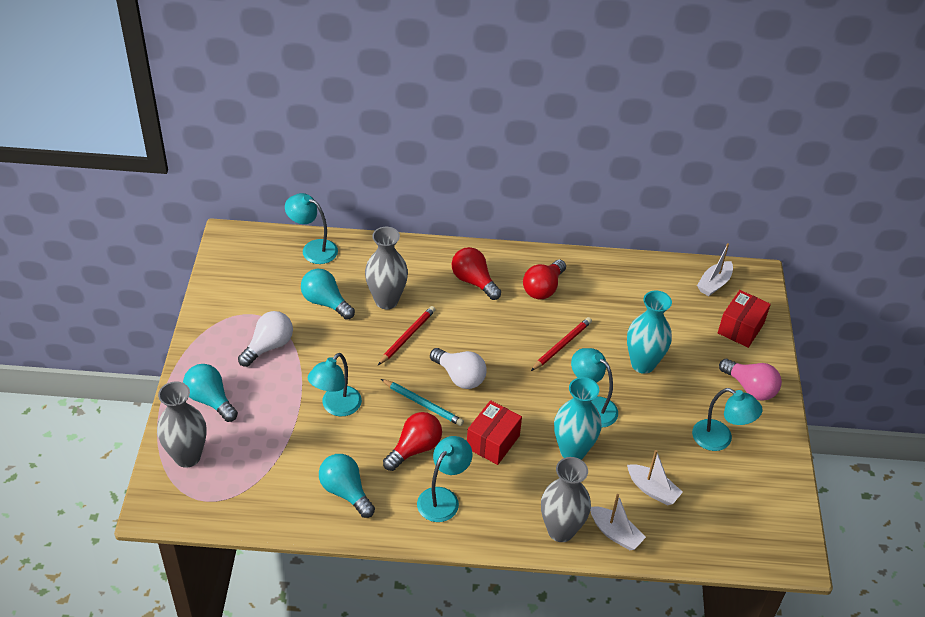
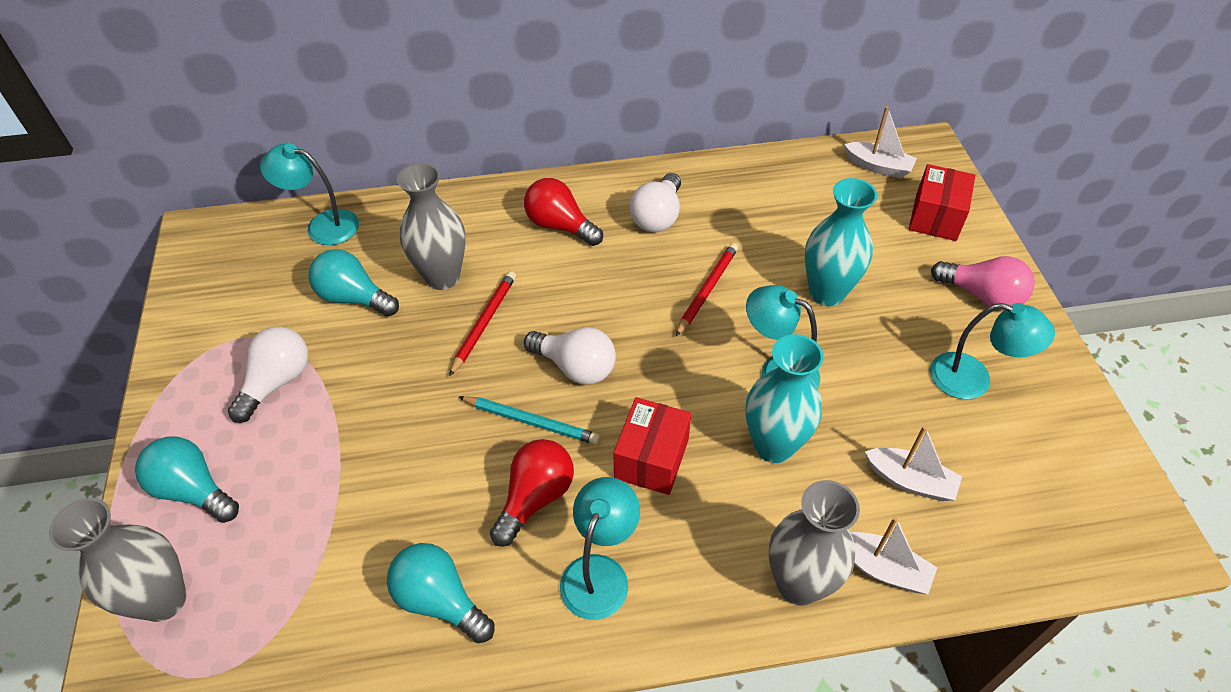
camera: 10 degrees left, 5 degrees up
turquoise lamp [308,353,362,416] -> none
red light bulb [523,260,566,300] -> white light bulb [630,173,681,232]
white boat [697,243,733,296] -> white boat turned 90 degrees counterclockwise [844,106,917,178]

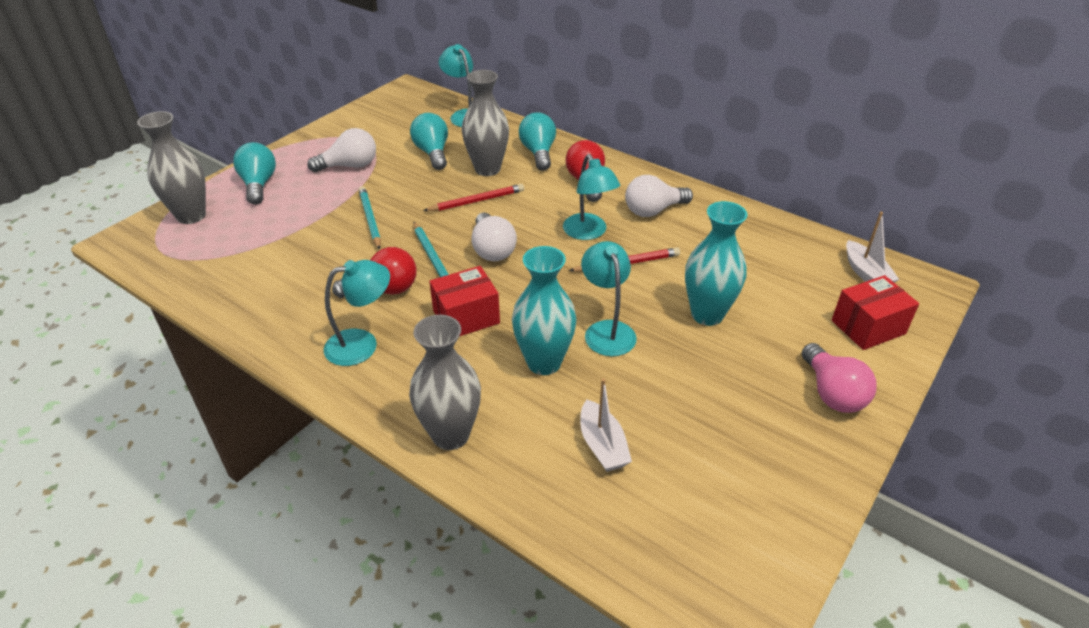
camera: 45 degrees right, 10 degrees down
turquoise light bulb [387,543,494,644] -> turquoise light bulb moved to [519,112,556,171]
white boat [850,517,937,594] -> none
turquoise lamp [930,303,1055,399] -> turquoise lamp moved to [563,154,620,240]
none -> turquoise pencil [359,186,381,250]

